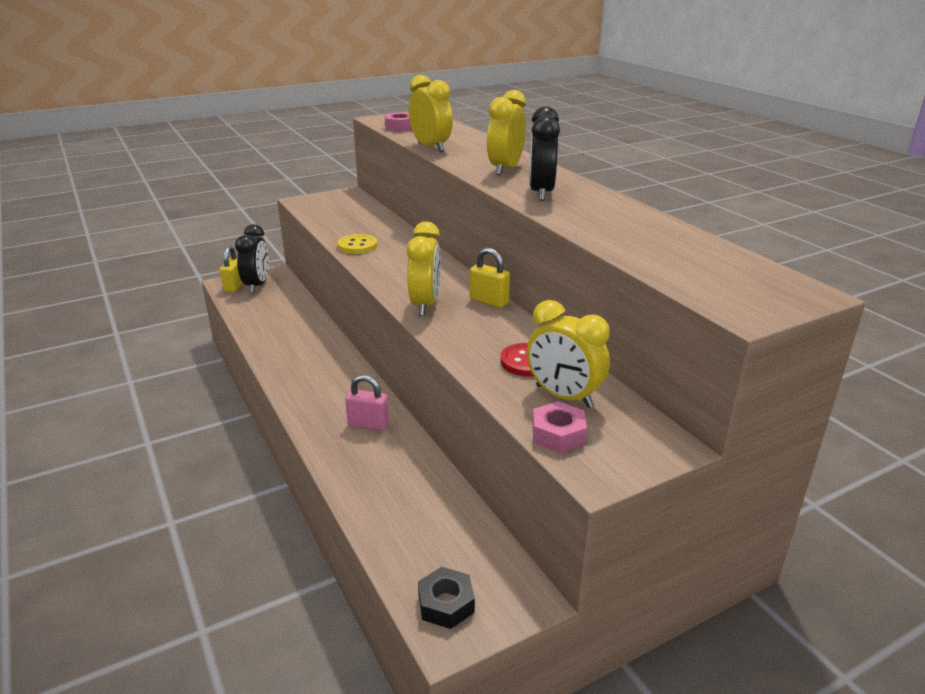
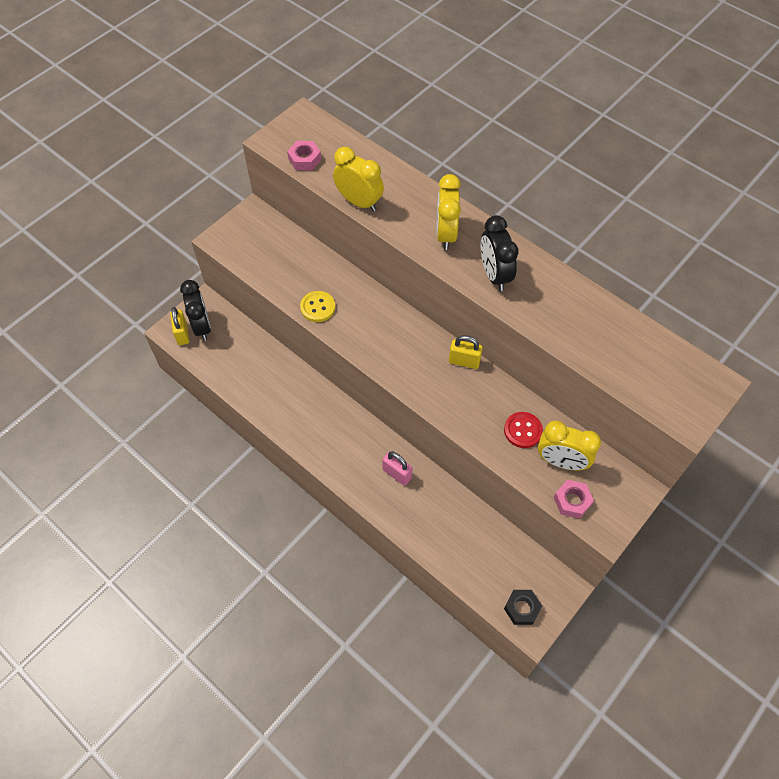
camera: 20 degrees left, 30 degrees up
pink padlock [345,375,389,431] -> pink padlock turned 45 degrees clockwise [382,451,412,486]
yellow clock [407,222,441,315] -> none

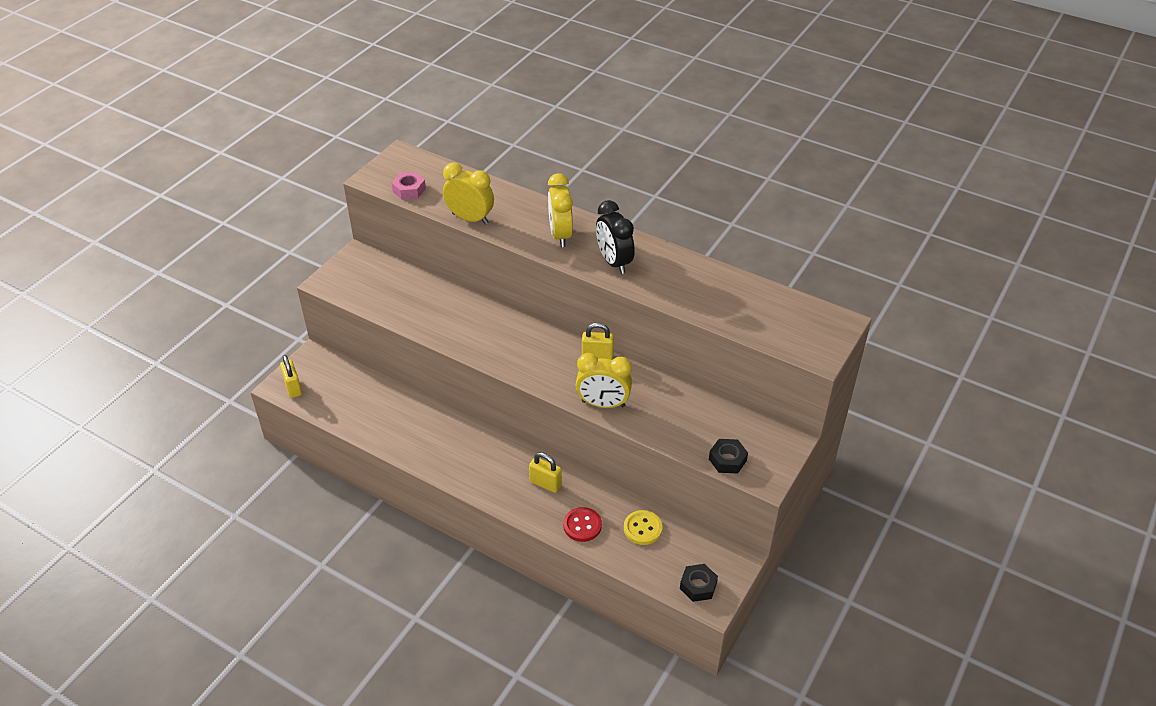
camera: 10 degrees left, 15 degrees down
black clock [180,280,211,341] -> none
yellow button [300,291,335,322] -> yellow button moved to [624,510,663,545]
pink padlock [382,451,412,486] -> yellow padlock [529,452,562,493]
red button [504,412,543,448] -> red button moved to [563,507,602,542]
yellow clock [538,421,601,470] -> yellow clock moved to [576,353,632,408]
pink nut [554,480,594,519] -> black nut [709,439,748,474]

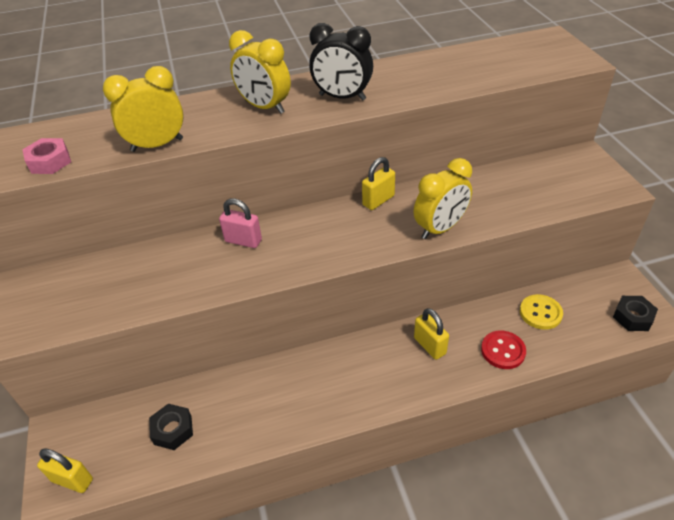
camera: 45 degrees left, 0 degrees up
yellow padlock [529,452,562,493] -> yellow padlock turned 75 degrees clockwise [414,308,449,360]
black nut [709,439,748,474] -> black nut moved to [149,404,193,450]
none -> pink padlock [219,199,262,248]

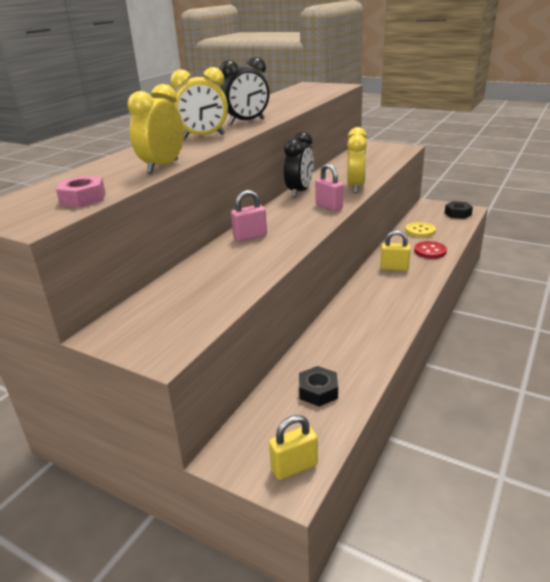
camera: 45 degrees left, 15 degrees down
yellow padlock [362,157,395,210] -> black clock [284,131,314,198]
none -> pink padlock [315,163,343,211]

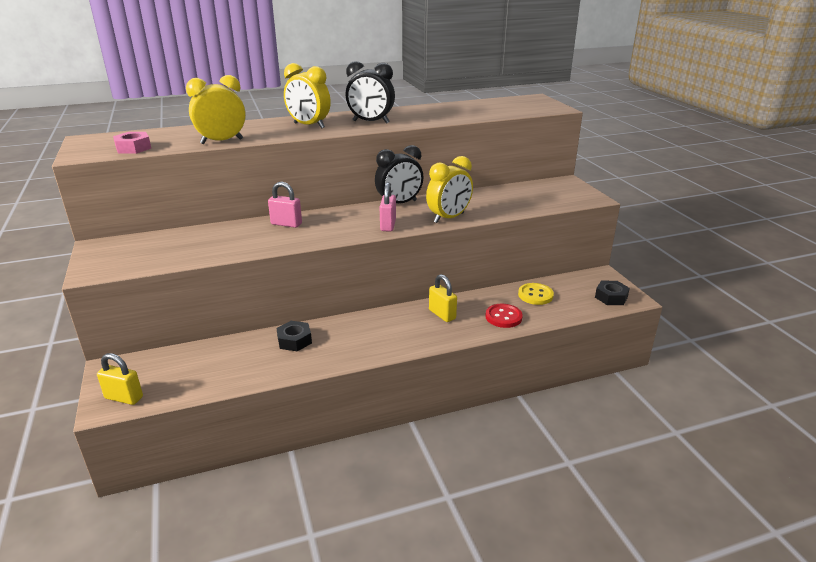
camera: 40 degrees right, 0 degrees up
black nut [299,366,338,406] -> black nut moved to [276,321,312,351]

